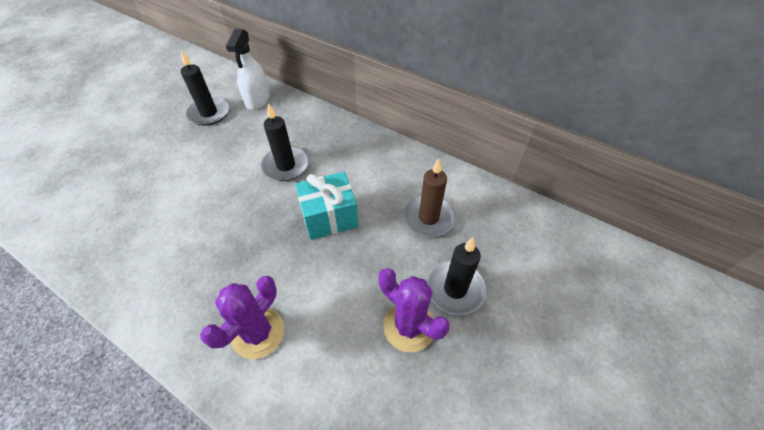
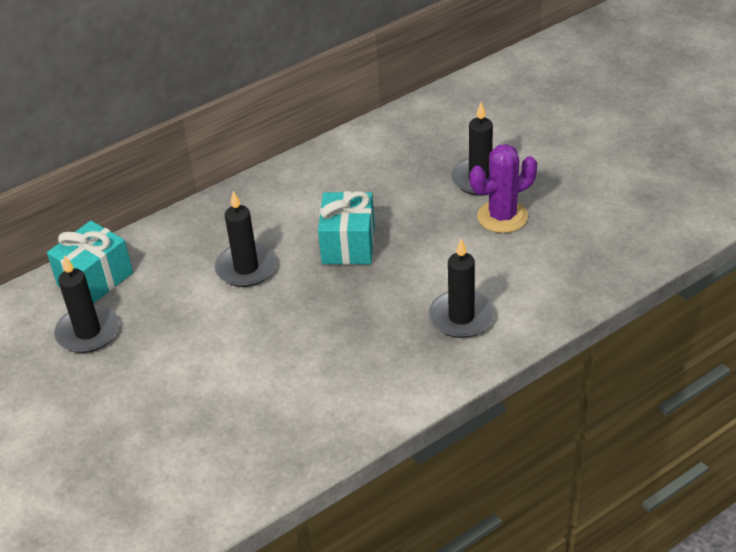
camera: 65 degrees left, 10 degrees down
purple cactus [200,276,284,359] -> black candle [429,238,495,338]
white spray bottle [226,28,270,110] -> turquoise gift [47,221,133,304]
brown candle [403,158,456,237] -> none

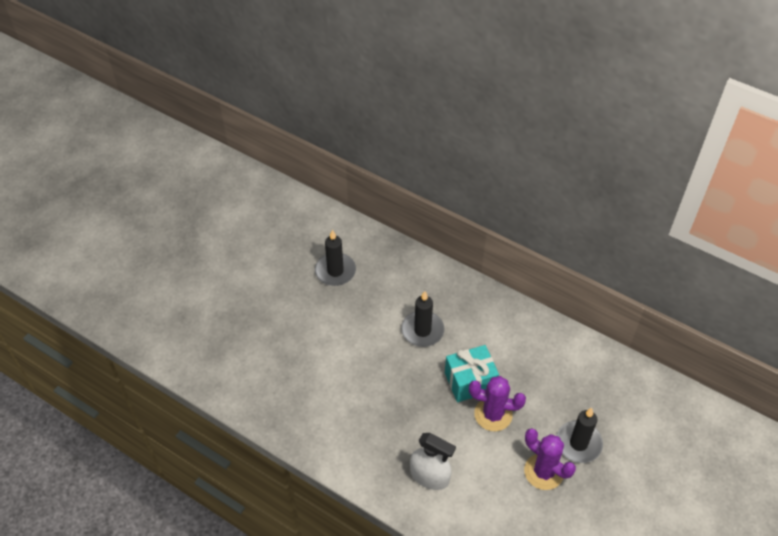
camera: 65 degrees right, 10 degrees up
turquoise gift [47,221,133,304] -> none
black candle [429,238,495,338] -> white spray bottle [410,433,456,490]
none -> purple cactus [469,376,526,431]

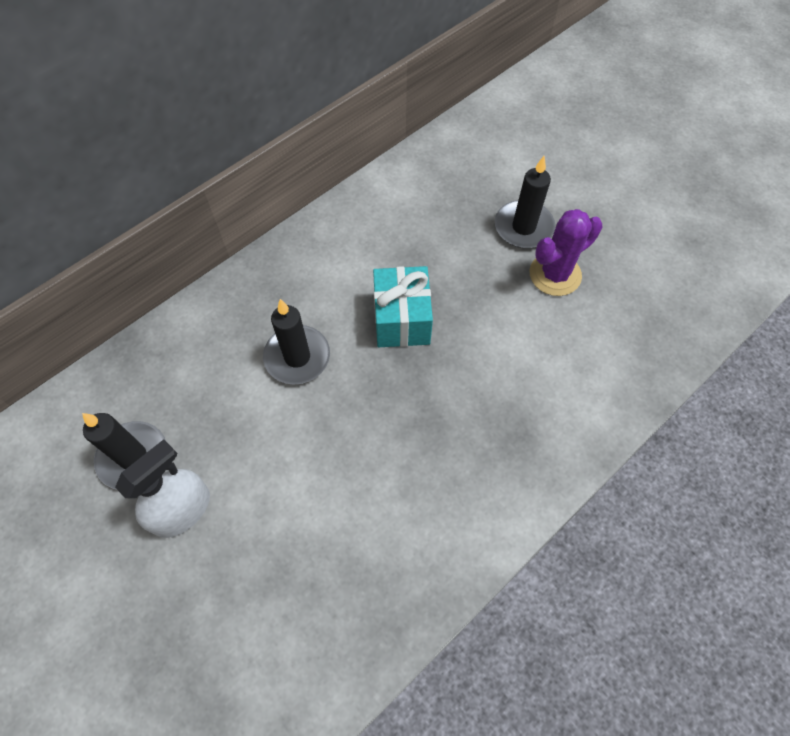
camera: 75 degrees left, 10 degrees up
white spray bottle [410,433,456,490] -> white spray bottle moved to [115,439,210,538]
purple cactus [469,376,526,431] -> none

